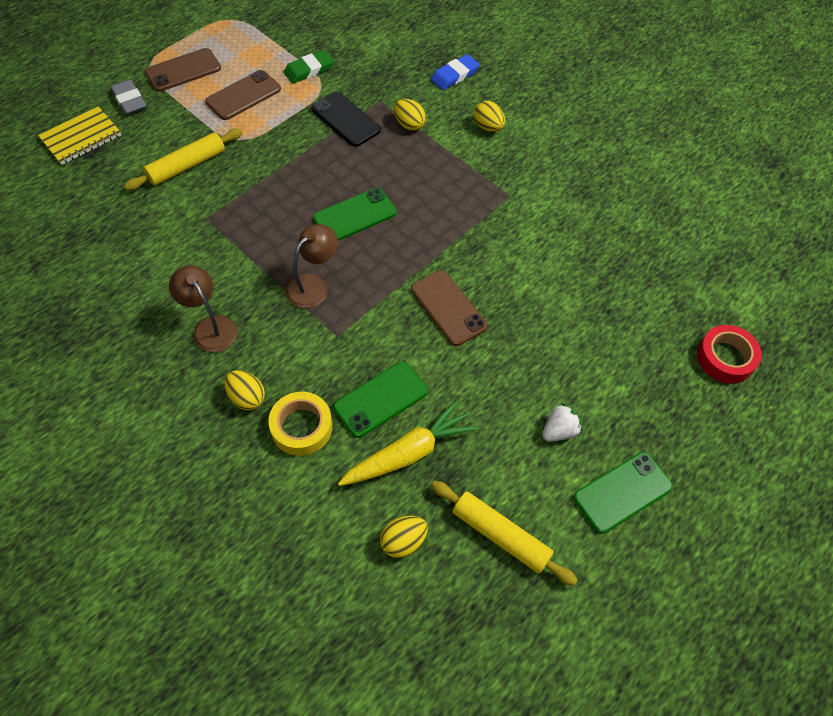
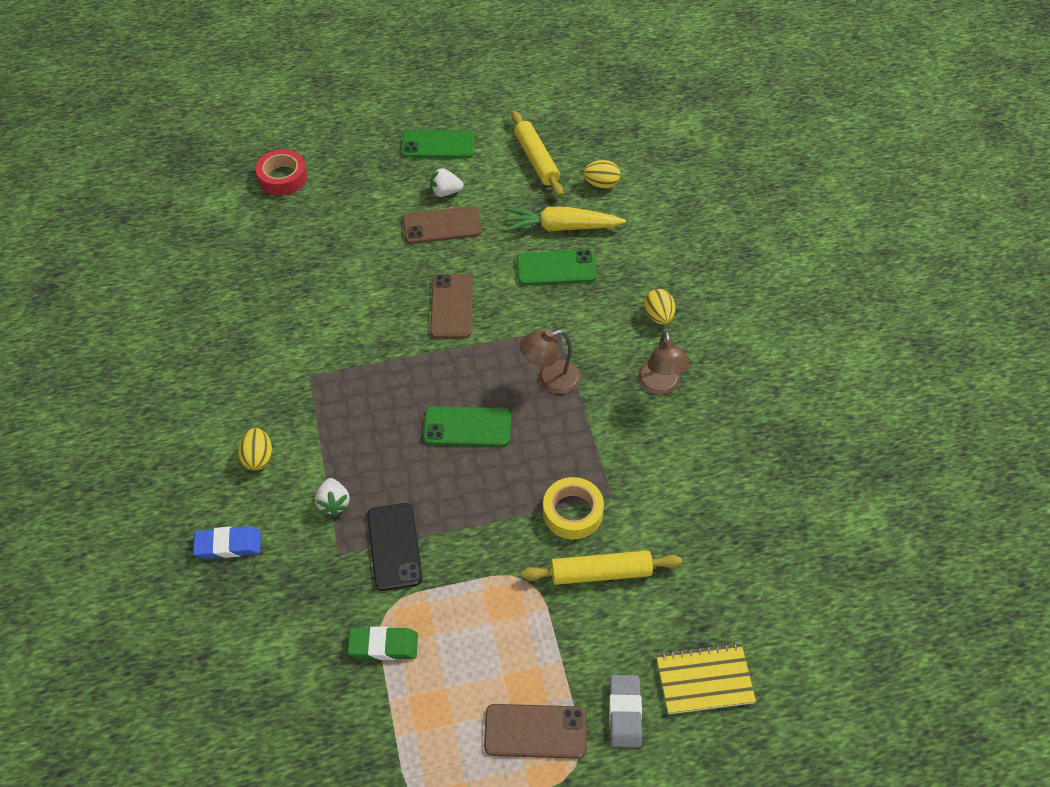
camera: 145 degrees left, 5 degrees down
brown phone [205,70,281,120] -> brown phone moved to [403,206,482,244]
yellow tape [268,392,332,456] -> yellow tape moved to [543,477,604,539]
yellow egg [394,99,426,131] -> white strawberry [315,478,350,517]

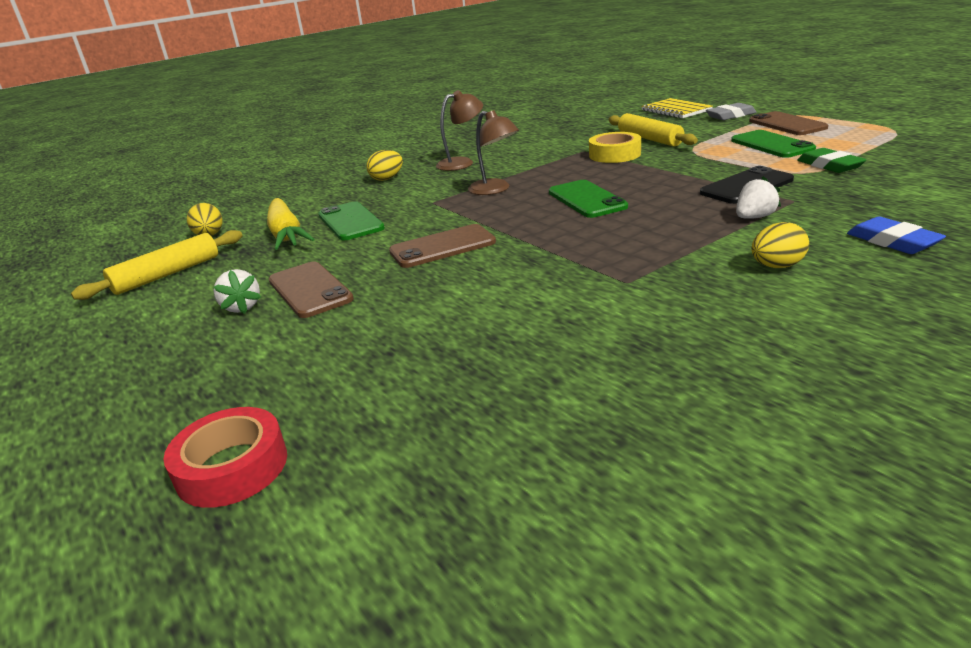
camera: 110 degrees left, 25 degrees down
green phone [401,130,475,158] -> green phone moved to [731,130,816,158]

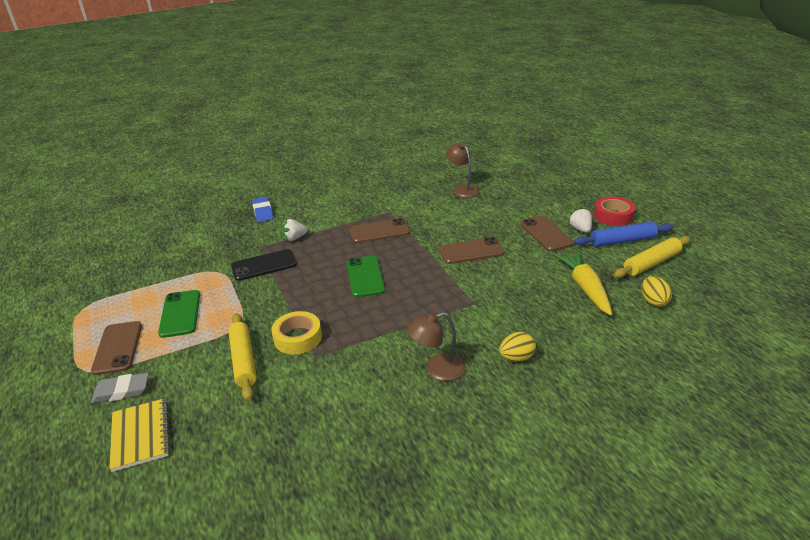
camera: 170 degrees left, 5 degrees up
red tape [163,407,287,508] -> red tape moved to [594,197,635,226]
green phone [318,201,385,240] -> none
brown lamp [468,110,519,195] -> brown lamp moved to [446,142,479,198]
yellow egg [752,222,809,268] -> none
green eraser [797,148,866,173] -> none
none -> brown phone [350,218,410,243]
none -> blue rolling pin [574,222,673,247]

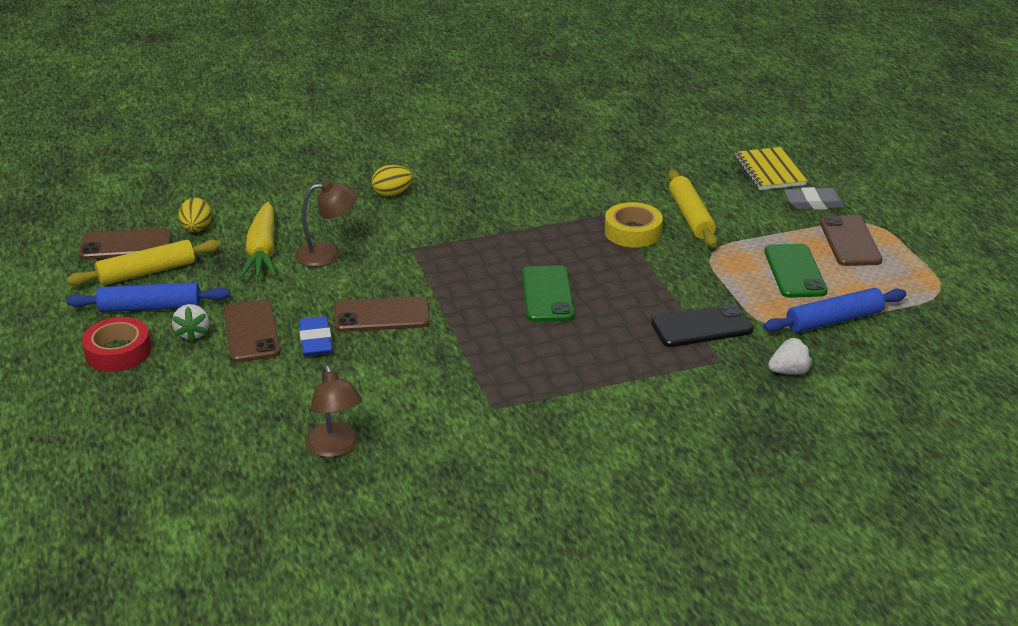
camera: 175 degrees left, 0 degrees up
blue eraser [252,197,273,222] -> blue eraser moved to [299,316,333,356]
white strawberry [281,219,308,241] -> white strawberry moved to [768,337,813,375]
brown phone [350,218,410,243] -> brown phone moved to [79,228,171,260]
brown lamp [407,312,466,381] -> brown lamp moved to [295,180,357,267]
none -> blue rolling pin [763,288,906,333]

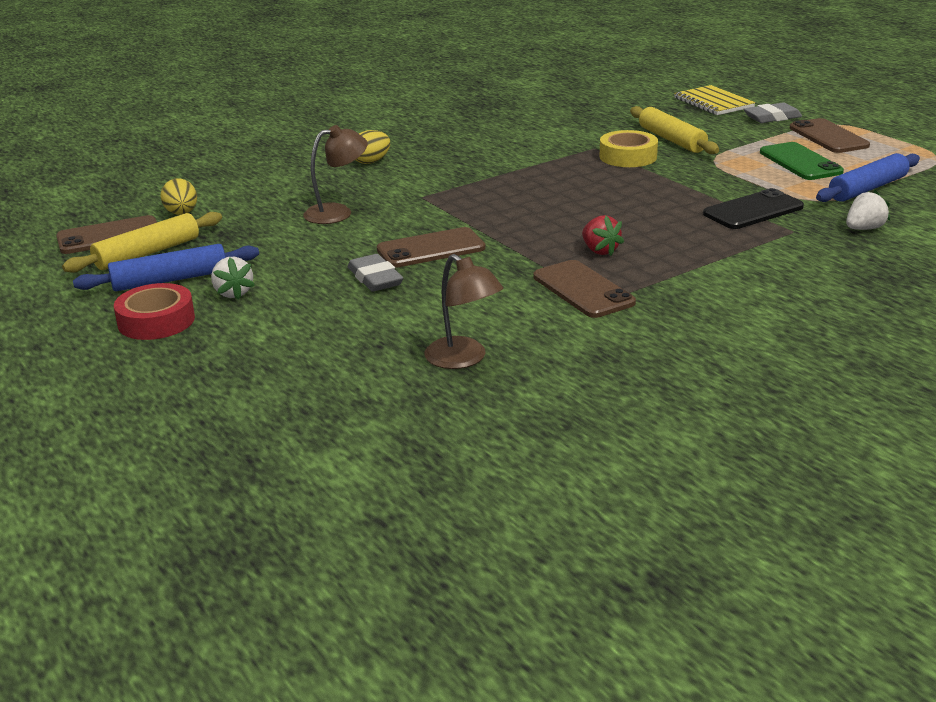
camera: 15 degrees left, 5 degrees down
brown phone [224,300,280,362] -> brown phone moved to [534,260,636,318]
yellow carrot [239,202,277,278] -> none
blue eraser [299,316,333,356] -> grey eraser [348,254,403,292]
green phone [522,265,574,322] -> none
none -> red strawberry [582,215,624,256]

